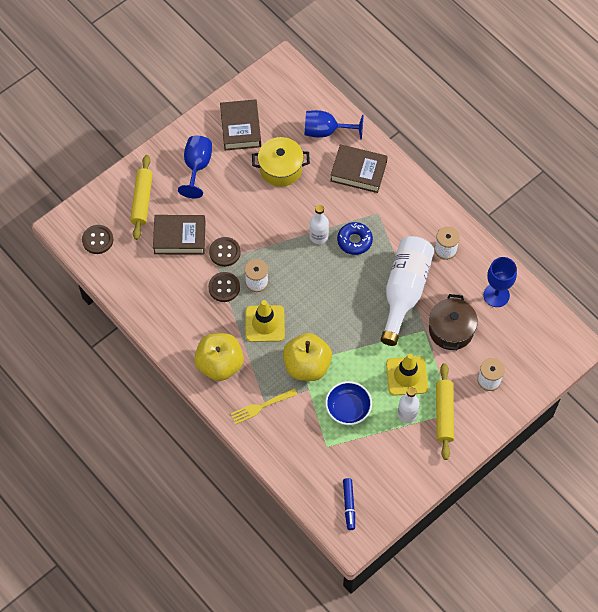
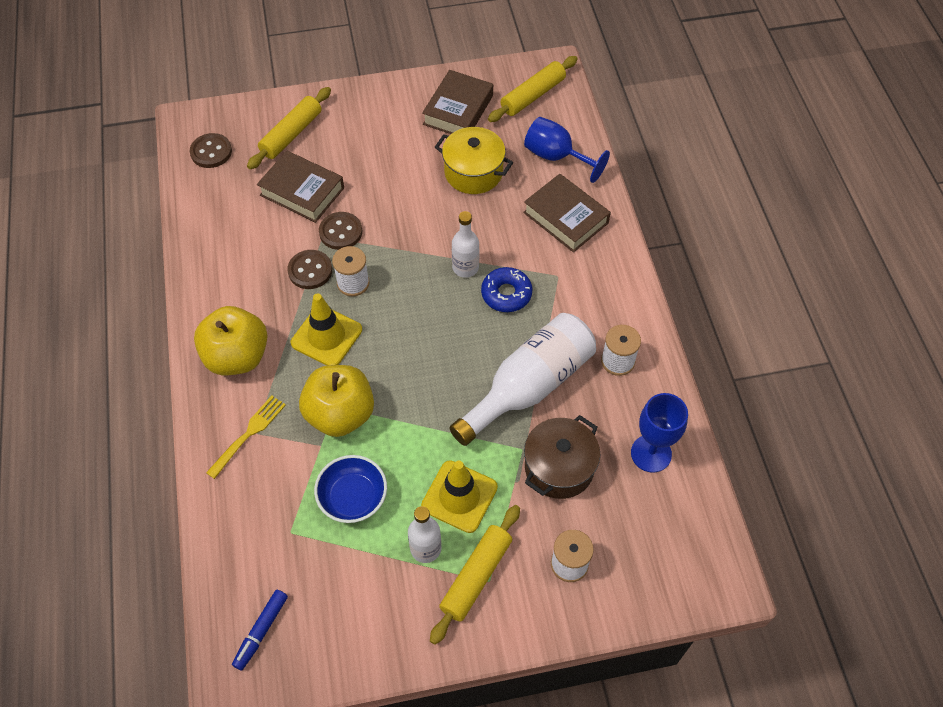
camera: 30 degrees right, 5 degrees down
blue goblet [178,135,212,198] -> none
yellow fork [231,388,298,424] -> yellow fork turned 120 degrees clockwise [206,396,286,479]
none -> yellow rolling pin [488,56,577,122]

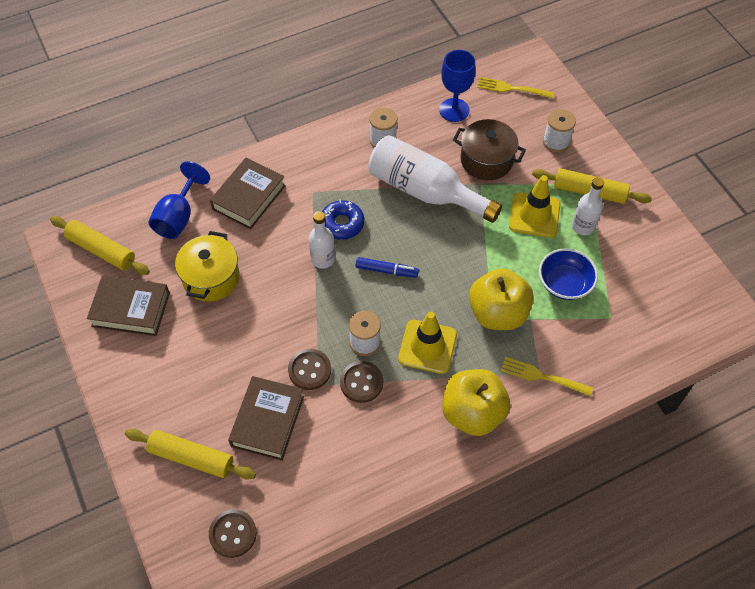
camera: 105 degrees left, 0 degrees up
blue marker [232,590,288,670] -> blue marker moved to [356,257,419,277]
none -> yellow fork [477,77,554,98]

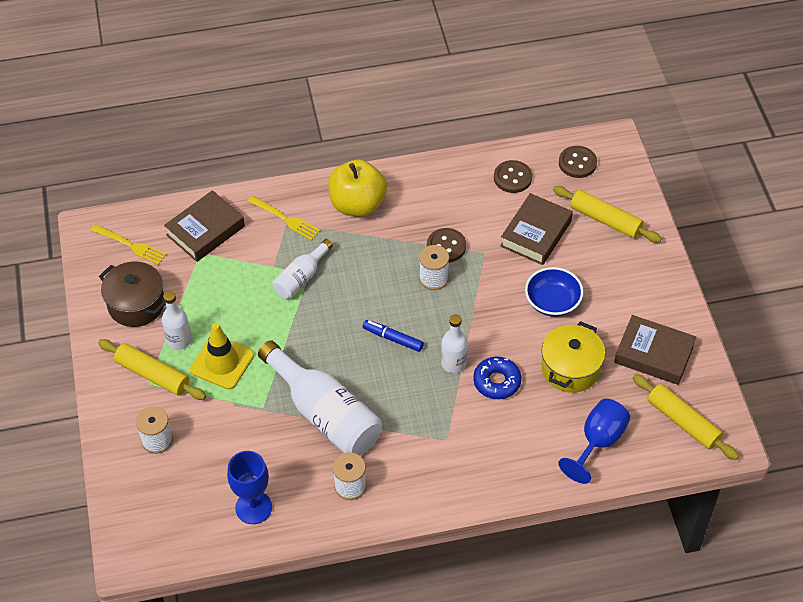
camera: 165 degrees left, 5 degrees down
brown book [210,157,286,229] -> brown book moved to [164,190,245,262]
brown button [288,349,331,390] -> brown button moved to [494,160,532,193]
blue donut [322,199,364,240] -> blue donut moved to [473,356,521,399]
yellow traffic cone [398,311,457,374] -> none
brown pot [453,119,526,180] -> brown pot moved to [99,261,166,327]
yellow apple [469,268,534,330] -> white bottle [272,239,333,299]
yellow fork [477,77,554,98] -> yellow fork moved to [91,224,167,265]
blue bowl [539,248,598,300] -> blue bowl moved to [525,267,583,317]

